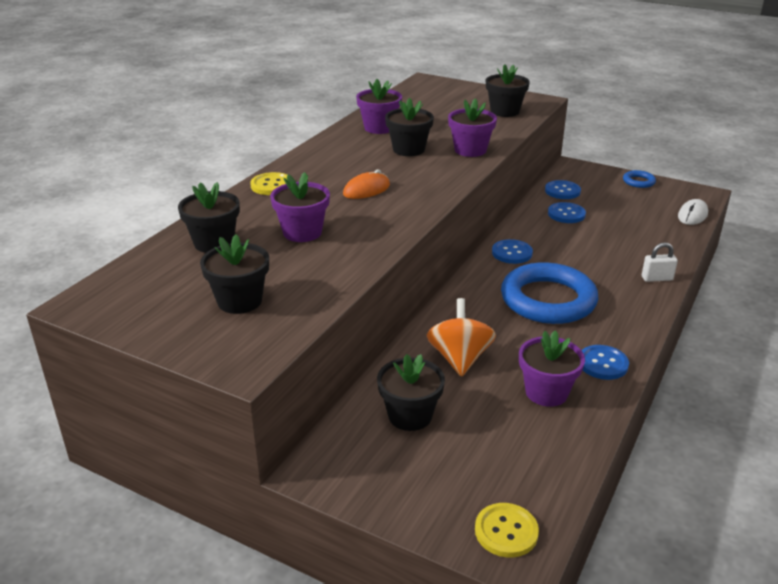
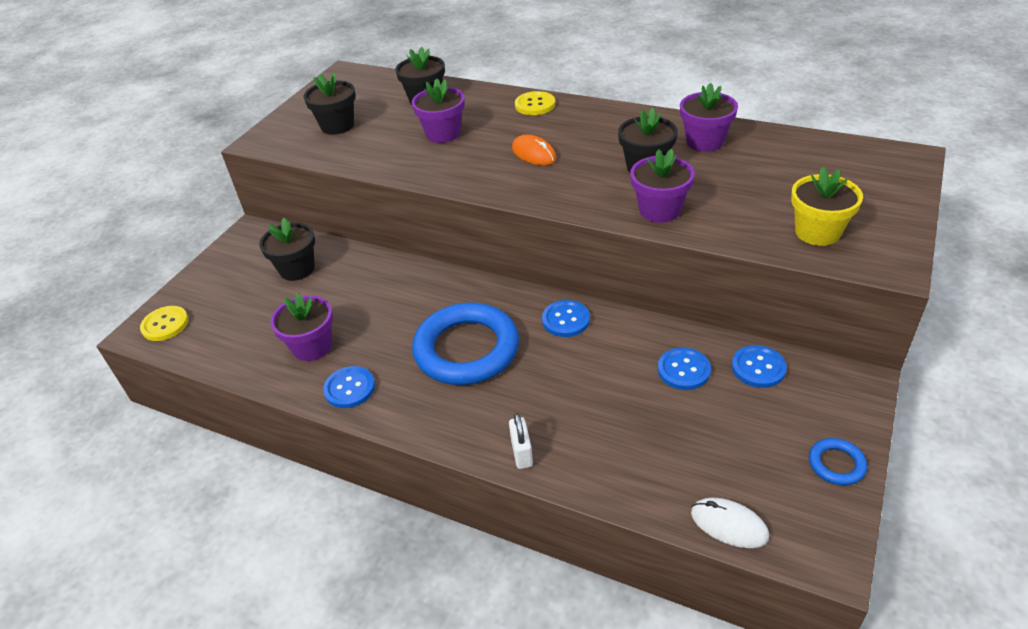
camera: 90 degrees right, 10 degrees up
orange spinning top [427,298,496,377] -> none
black flower pot [486,64,530,117] -> yellow flower pot [791,167,863,246]

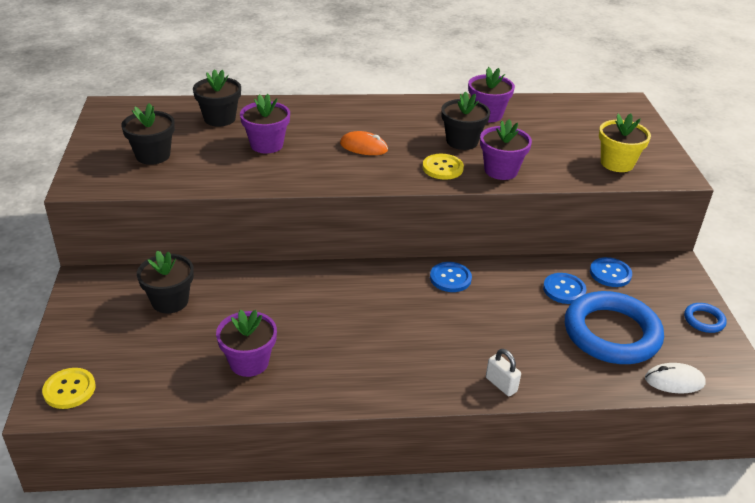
camera: 35 degrees left, 5 degrees down
blue button [323,366,375,408] -> none
blue ring [412,303,519,385] -> blue ring moved to [565,291,664,364]
yellow button [515,91,555,115] -> yellow button moved to [423,154,464,180]

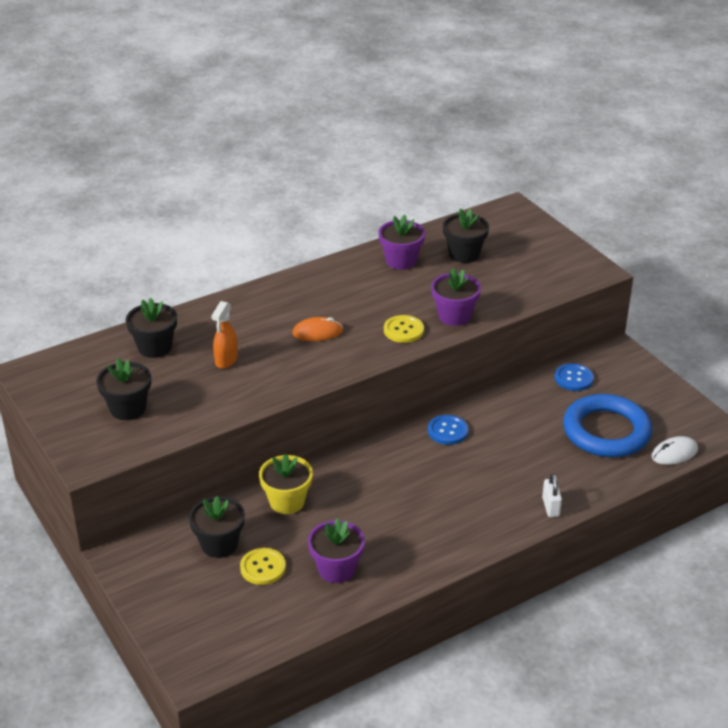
camera: 25 degrees left, 0 degrees up
yellow button [42,368,96,409] -> yellow button moved to [240,548,286,585]
purple flower pot [240,94,290,153] -> orange spray bottle [212,301,238,369]
black flower pot [441,91,490,150] -> black flower pot moved to [443,208,489,263]
white padlock [486,349,521,396] -> white padlock turned 60 degrees clockwise [542,473,562,517]
blue button [543,273,587,304] -> none
yellow flower pot [599,113,651,172] -> yellow flower pot moved to [259,454,313,514]
blue ring [684,303,727,333] -> none

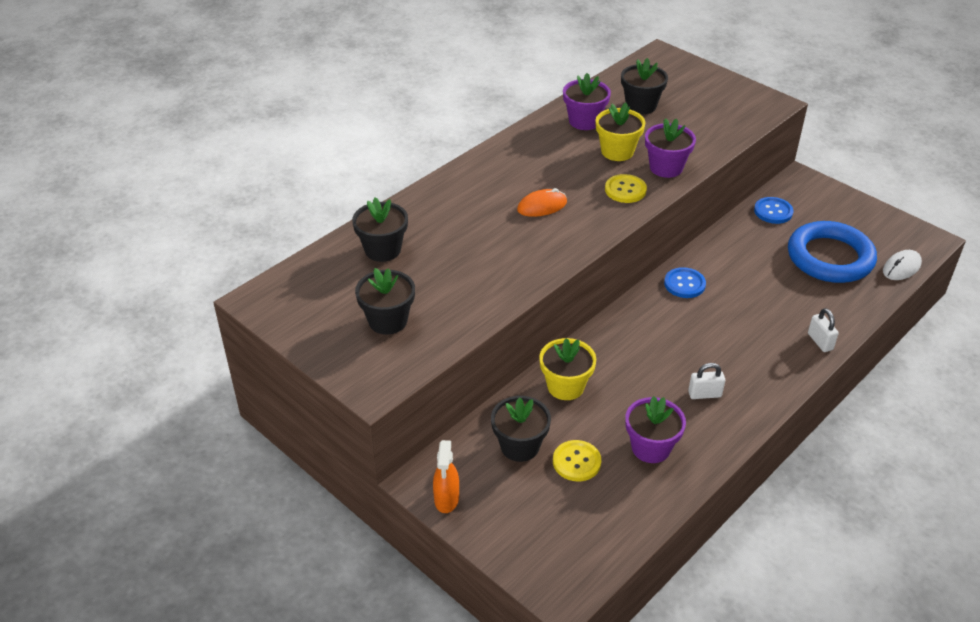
camera: 15 degrees left, 5 degrees up
orange spray bottle [212,301,238,369] -> orange spray bottle moved to [433,440,459,513]
none -> yellow flower pot [596,103,645,161]
none -> white padlock [688,363,725,399]

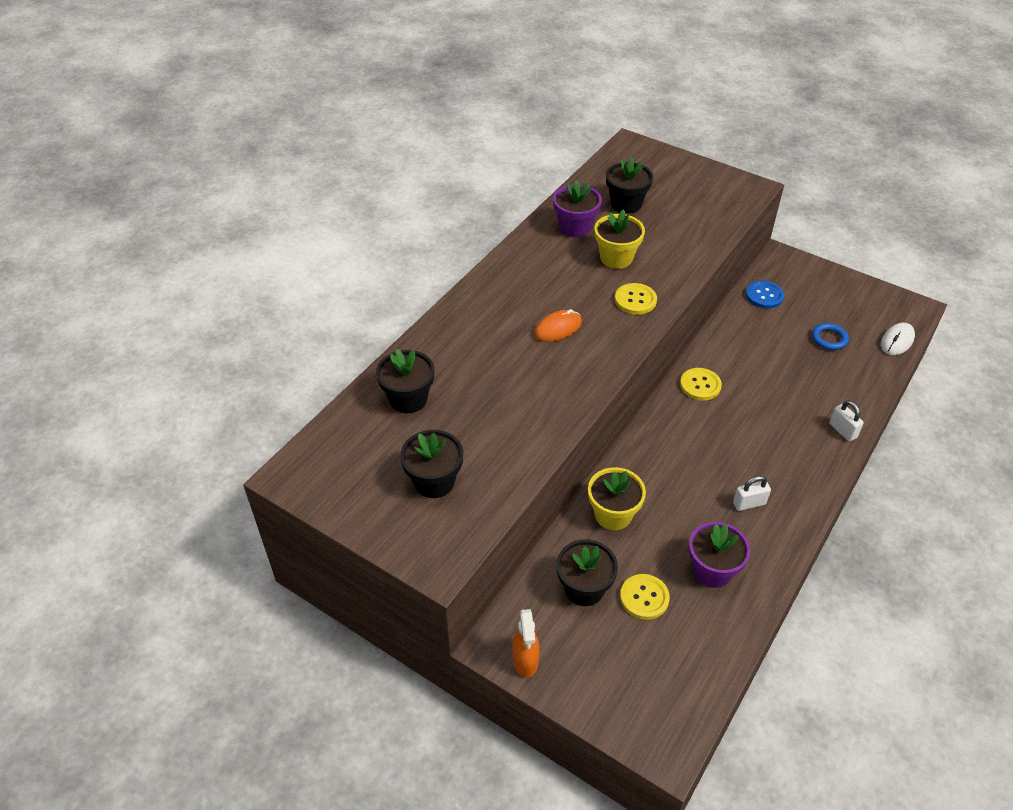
camera: 10 degrees left, 5 degrees up
purple flower pot [645,118,696,178] -> none
blue button [664,267,706,298] -> yellow button [680,368,722,400]
blue ring [788,221,877,283] -> blue ring [812,323,849,350], size x0.43

